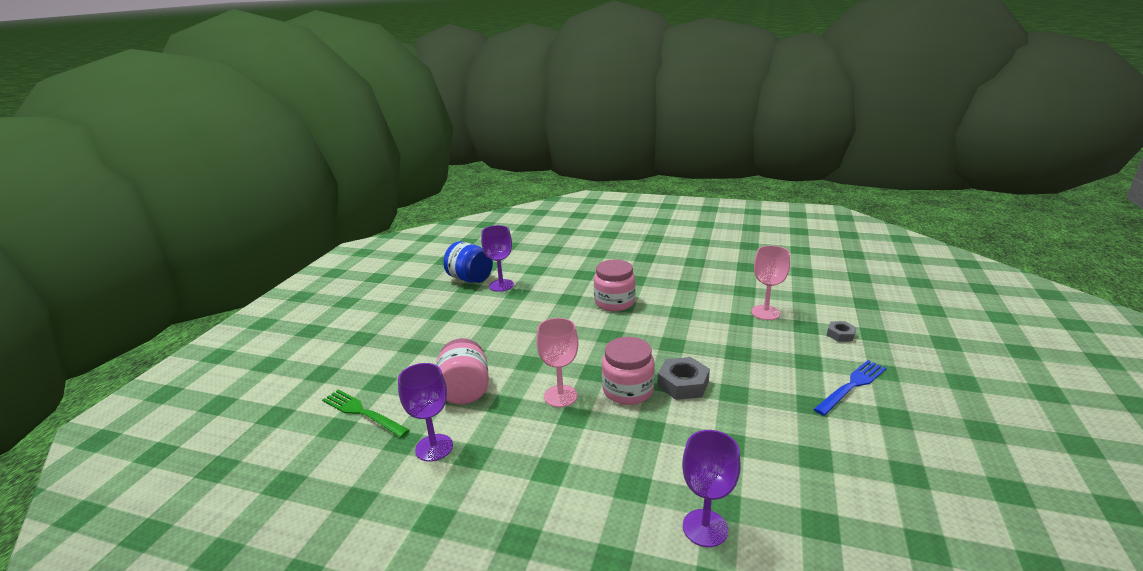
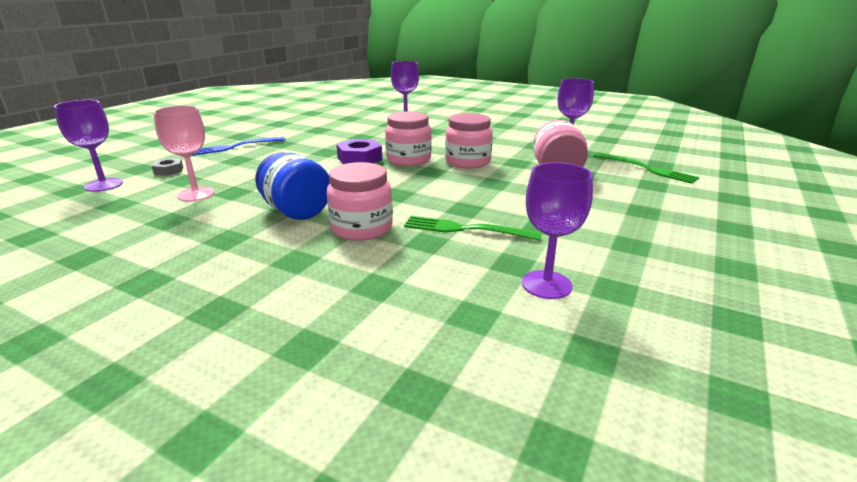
camera: 170 degrees left, 0 degrees up
blue jar [443,241,493,283] -> blue jar moved to [255,152,330,220]
pink goblet [536,318,578,407] -> pink jar [445,113,493,169]
grey nut [657,357,710,400] -> purple nut [336,139,382,164]
none -> purple goblet [54,100,123,192]
none -> green fork [404,216,542,241]

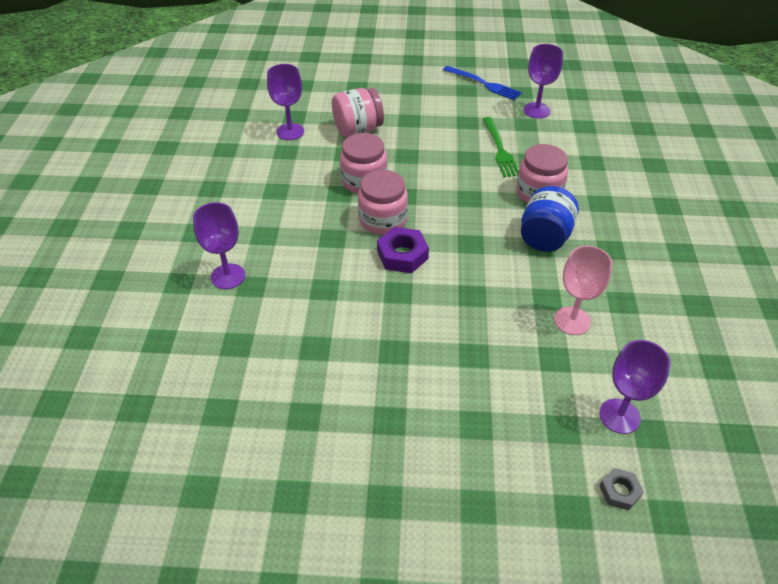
camera: 115 degrees left, 20 degrees up
grey nut [152,158,183,176] -> grey nut moved to [600,468,644,511]
blue fork [192,137,286,156] -> blue fork moved to [443,66,522,100]
green fork [594,153,699,184] -> none

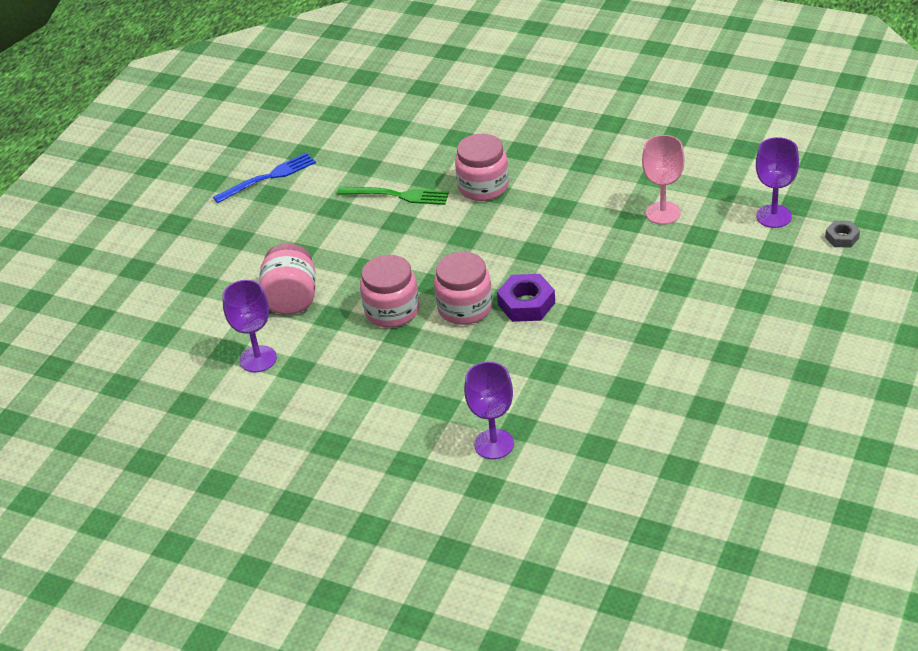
camera: 65 degrees left, 5 degrees down
blue jar [521,186,579,252] -> none
purple goblet [524,44,563,119] -> none

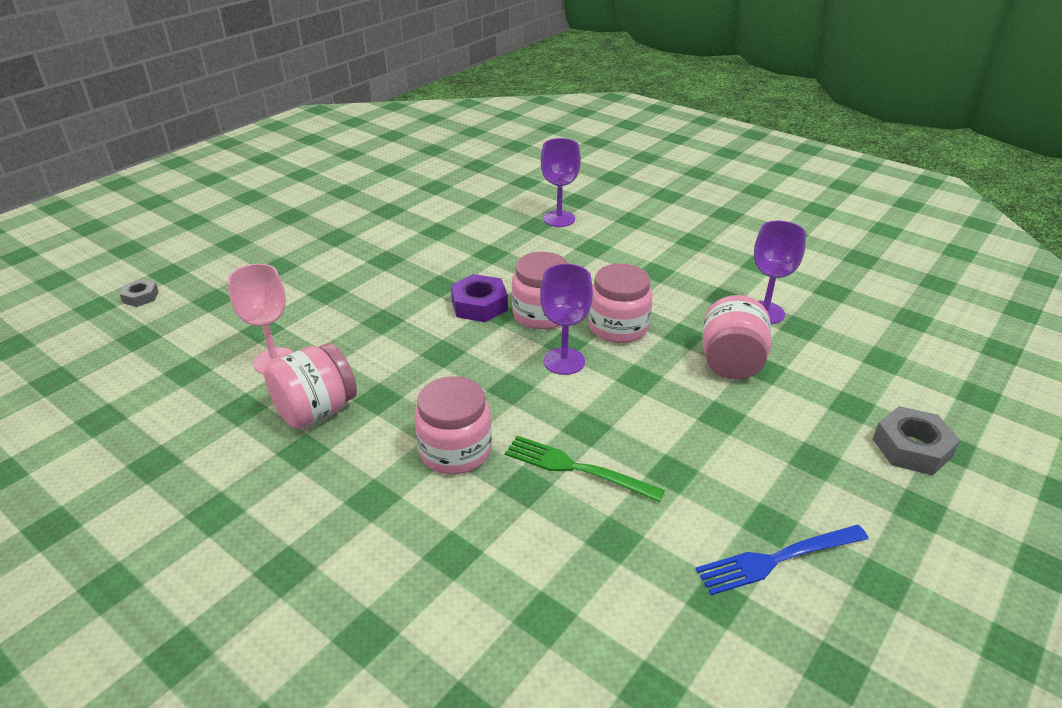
camera: 170 degrees left, 5 degrees down
purple goblet [756,137,799,228] -> purple goblet moved to [540,264,593,375]
none -> pink jar [264,343,357,429]
none -> grey nut [873,406,960,475]

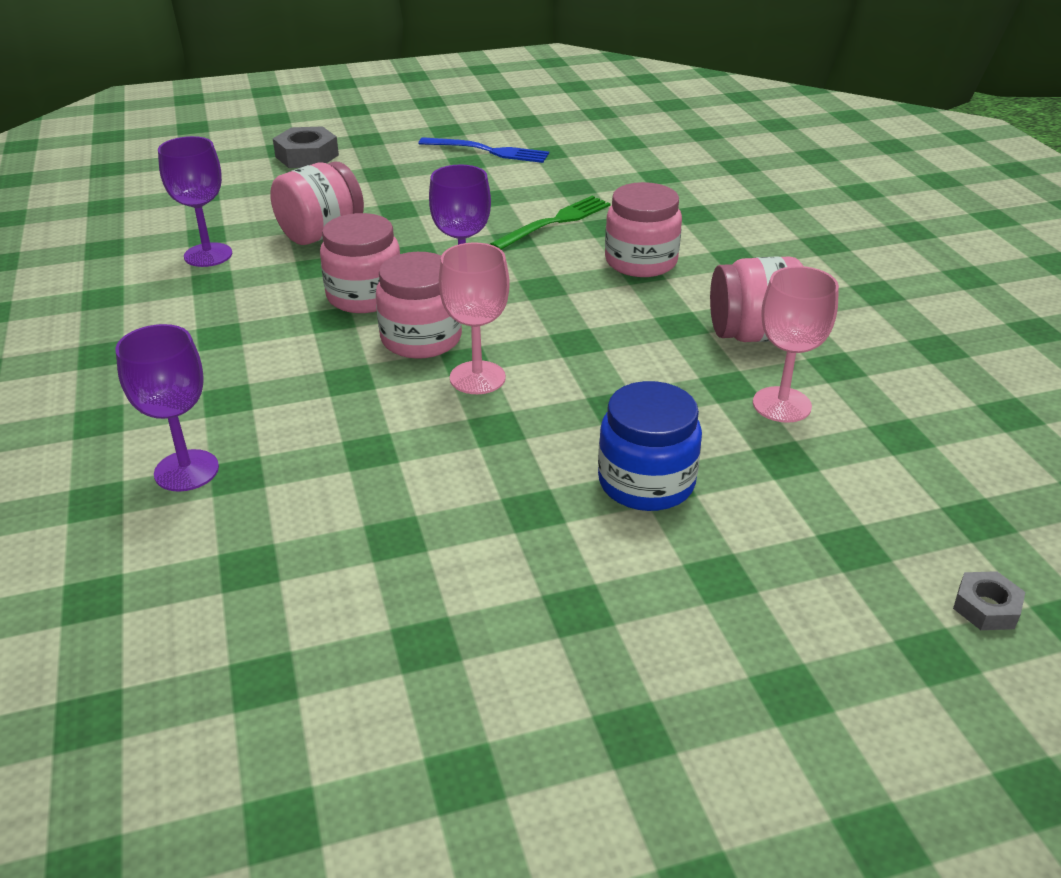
camera: 145 degrees left, 0 degrees up
purple nut [451,274,508,322] -> pink goblet [439,242,510,394]
green fork [505,436,665,502] -> green fork turned 105 degrees counterclockwise [490,196,610,250]
none -> blue jar [598,381,702,511]

